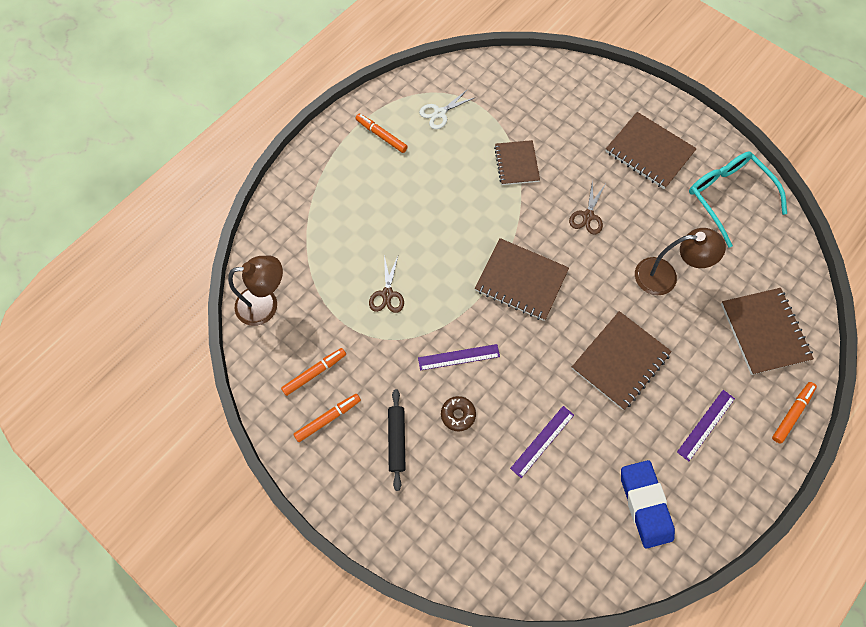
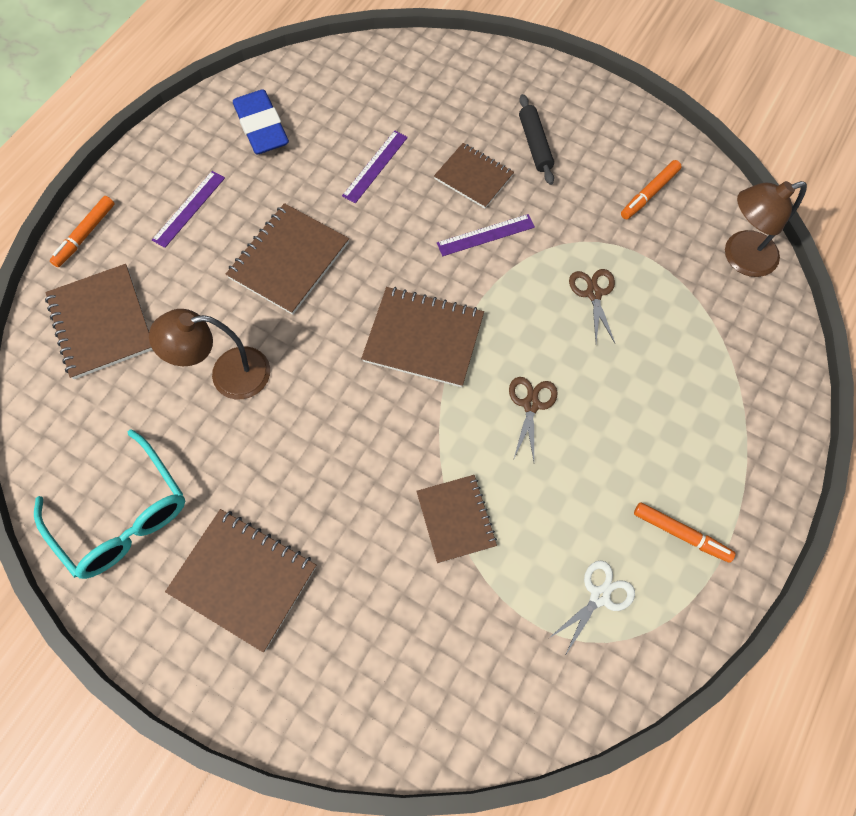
camera: 170 degrees right, 0 degrees up
orange marker [294,394,361,442] -> none
brown donut [441,396,476,431] -> brown notebook [434,143,514,209]
brown scissors [569,180,605,235] -> brown scissors moved to [509,377,558,461]

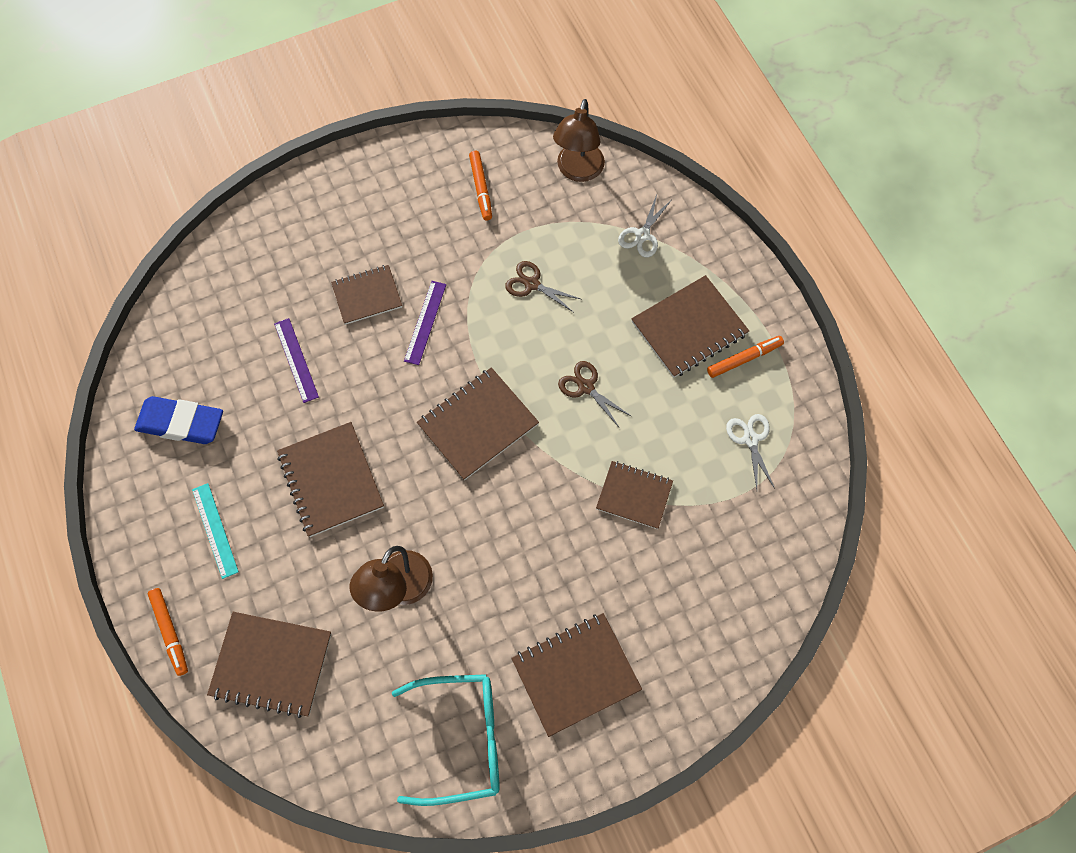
camera: 55 degrees left, 0 degrees up
purple ruler [152,171,225,248] -> turquoise ruler [192,483,239,579]
black rolling pin [519,94,554,185] -> none
none -> white scissors [618,194,671,257]
none -> brown notebook [631,275,749,378]

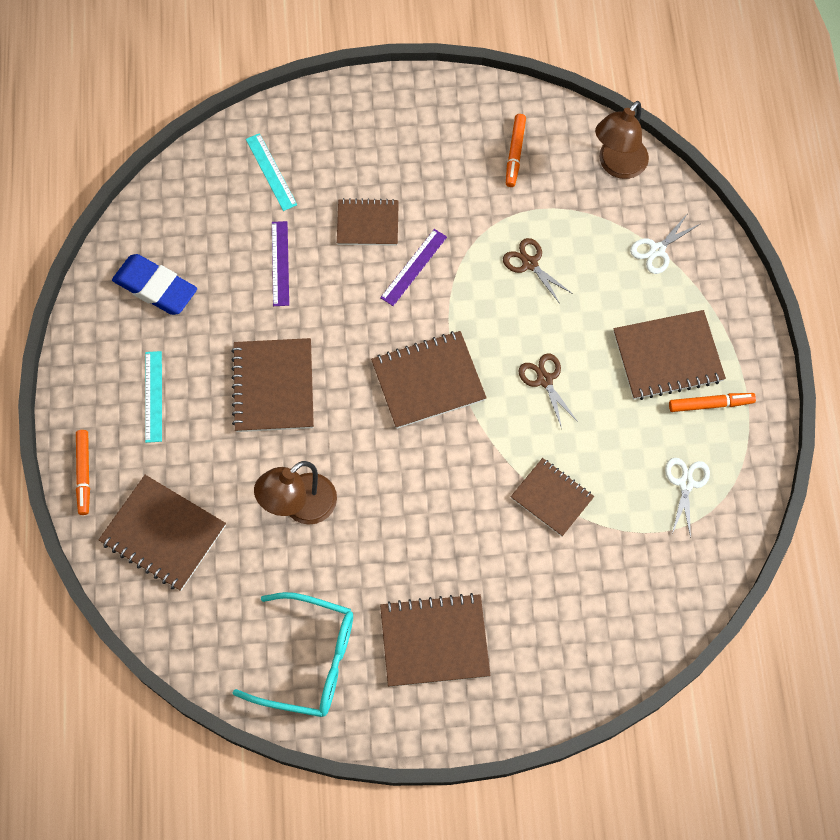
camera: 20 degrees right, 0 degrees up
none -> turquoise ruler [246,133,297,211]

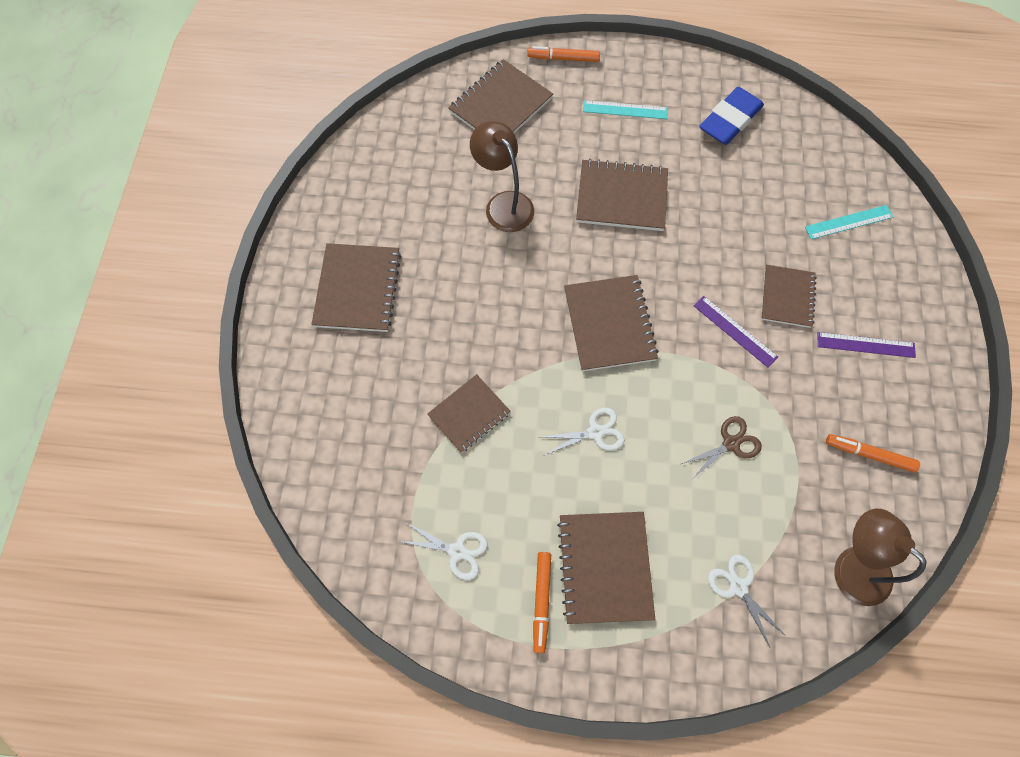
camera: 100 degrees right, 0 degrees up
turquoise glasses [233,592,353,717] -> none
purple ruler [272,221,289,306] -> purple ruler moved to [817,332,916,358]
brown scissors [518,354,578,428] -> white scissors [541,408,624,455]

